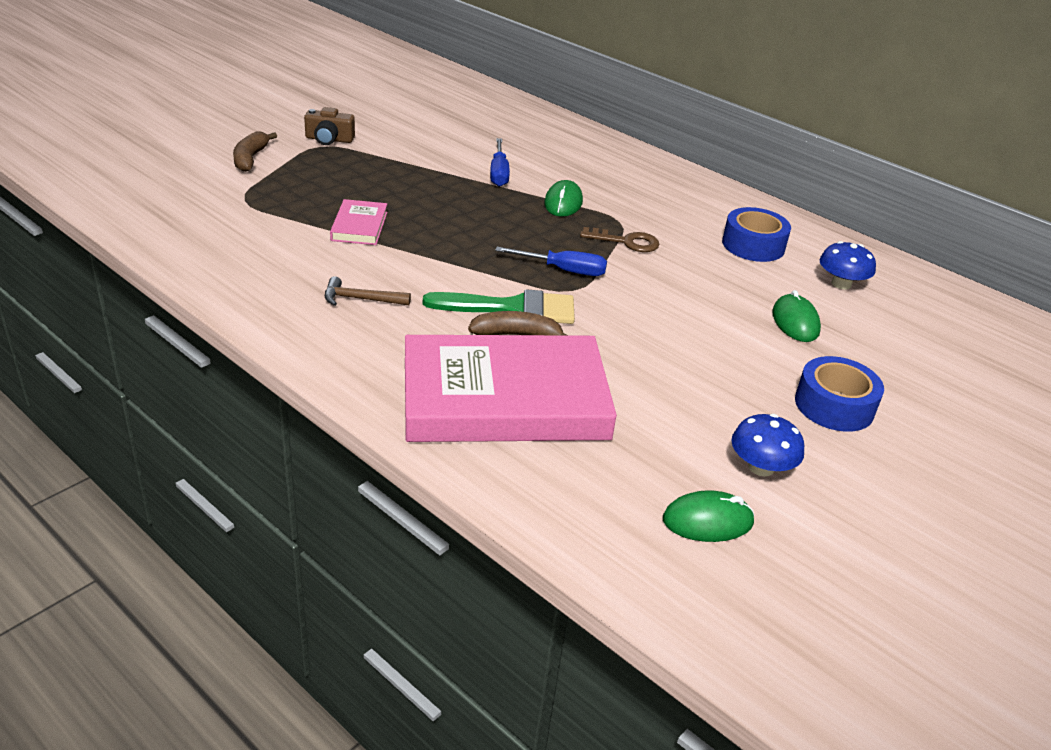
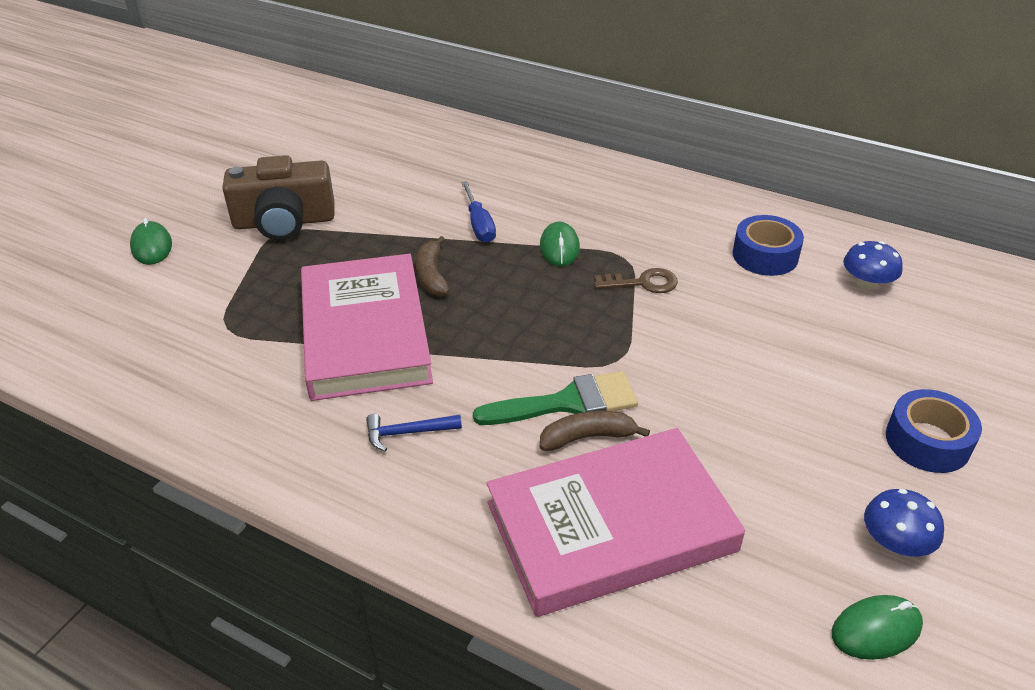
camera: 10 degrees left, 5 degrees up
brown banana [233,131,277,172] -> brown banana moved to [416,236,450,296]
brown camera [304,107,355,145] -> brown camera [222,155,335,240], size x1.94
brown hammer [325,276,411,306] -> blue hammer [366,414,462,452]
pink book [330,199,387,245] -> pink book [301,254,433,401], size x2.32
blue screwdriver [495,247,607,276] -> none
green mouse [772,290,821,342] -> green mouse moved to [130,218,172,265]

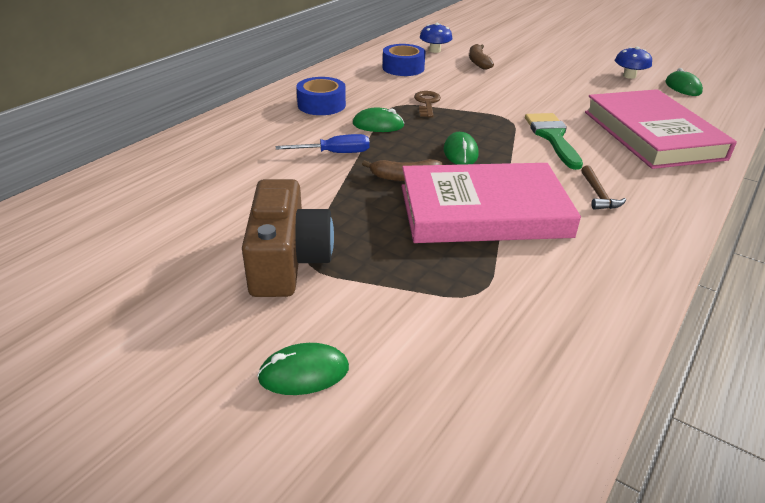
camera: 85 degrees left, 5 degrees down
blue hammer [366,414,462,452] -> brown hammer [581,166,626,210]
brown banana [540,411,650,451] -> brown banana moved to [469,44,494,69]
blue tape [886,389,982,473] -> blue tape moved to [296,77,346,115]
none -> green mouse [444,132,479,165]

